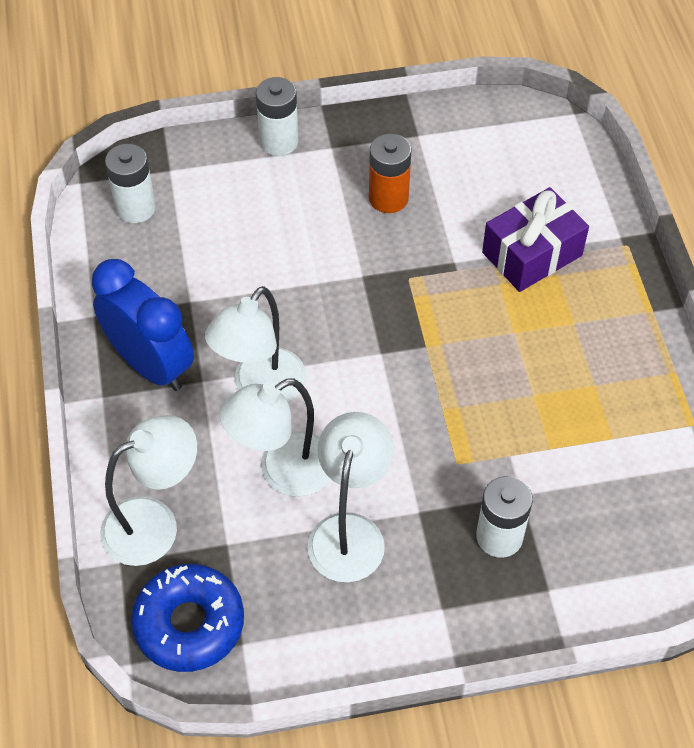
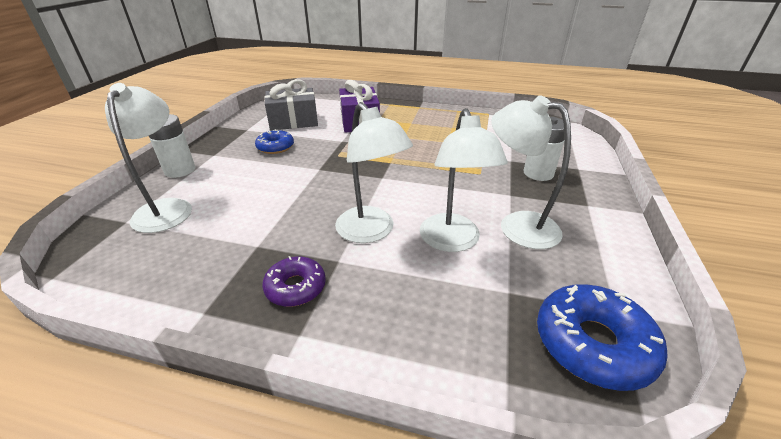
camera: 65 degrees left, 20 degrees down
blue clock [92,259,194,391] -> purple donut [262,256,326,307]
white lamp [100,415,197,566] -> white lamp moved to [105,83,192,233]
white battery [105,144,156,223] -> none
orange battery [369,134,412,213] -> blue donut [255,129,294,154]
none -> grey gift [264,79,318,130]

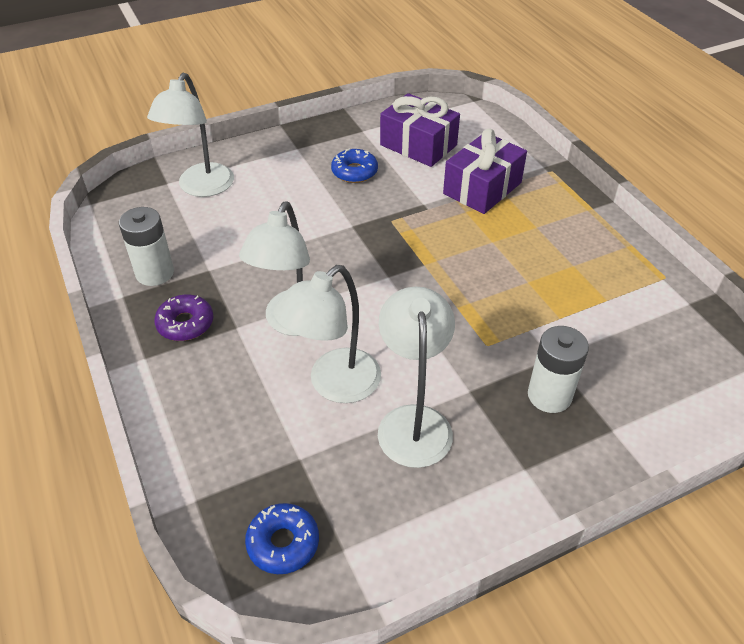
camera: 50 degrees right, 10 degrees up
white lamp [105,83,192,233] -> white lamp turned 150 degrees clockwise [147,72,234,197]
white battery [149,114,196,178] -> white battery moved to [119,207,174,286]
grey gift [264,79,318,130] -> purple gift [380,93,460,167]
blue donut [537,284,667,391] -> blue donut [245,503,319,574], size x0.62

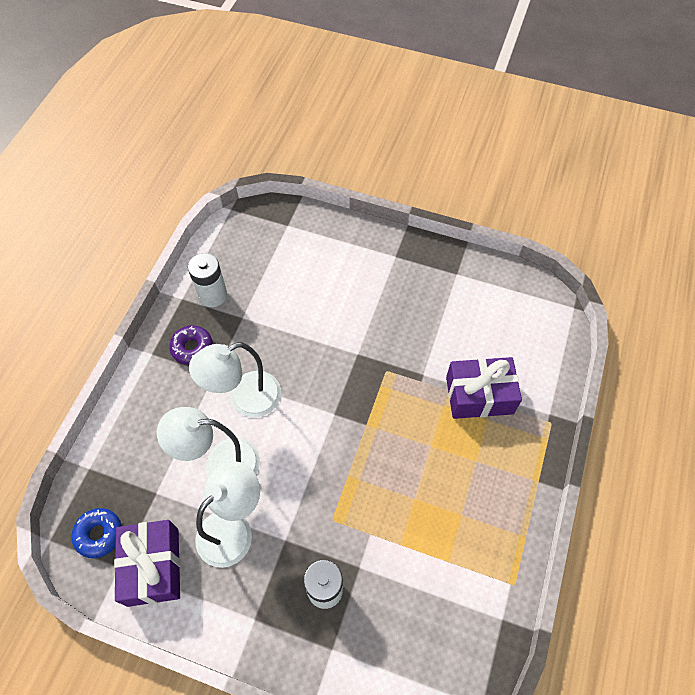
camera: 45 degrees right, 15 degrees up
white lamp [147,72,234,197] -> none
blue donut [331,148,378,183] -> none
purple gift [380,93,460,167] -> purple gift moved to [114,520,180,607]

